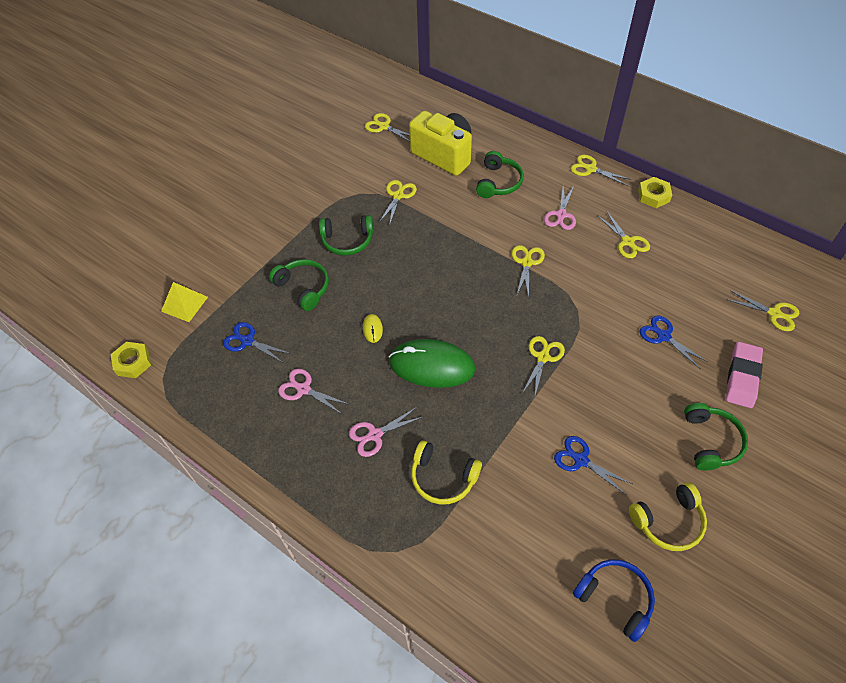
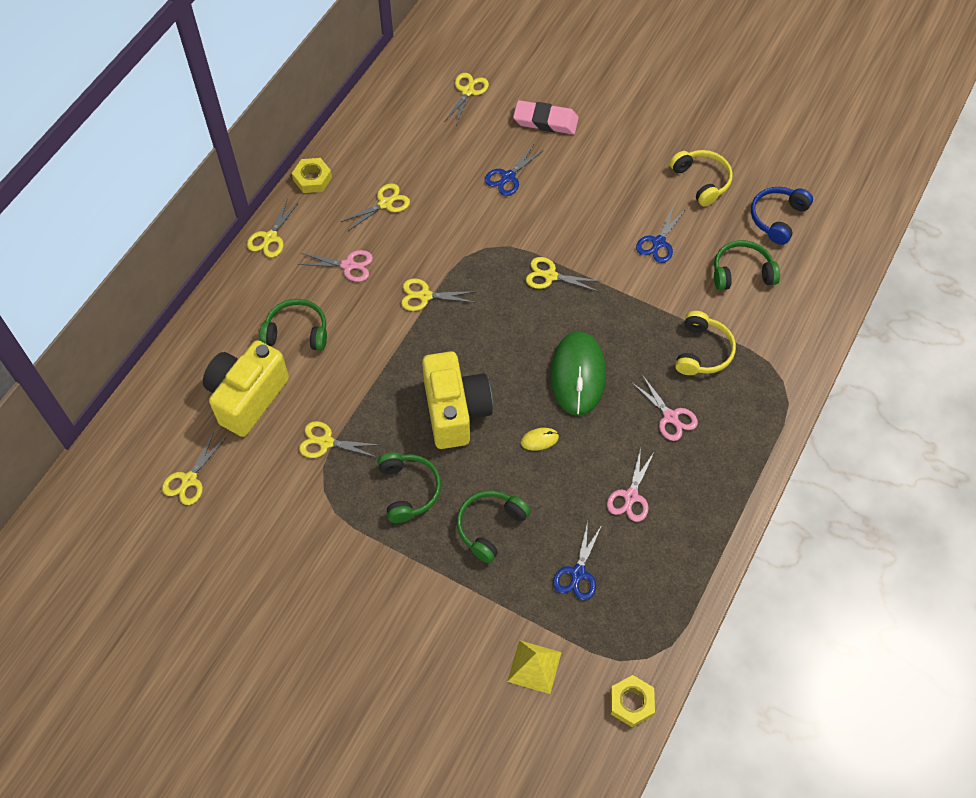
camera: 100 degrees left, 5 degrees up
green headphones [684,403,748,471] -> green headphones moved to [714,240,780,291]
none -> yellow camera [422,351,493,449]

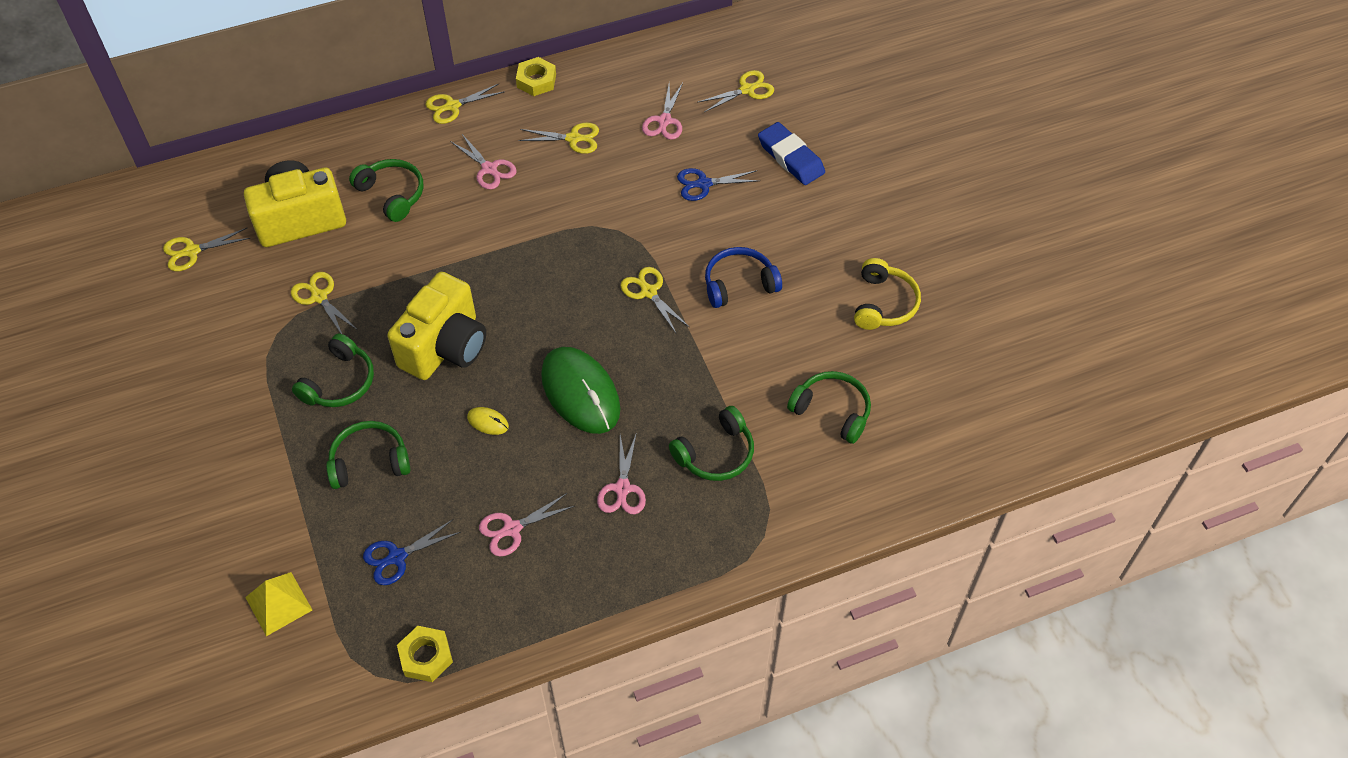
camera: 40 degrees right, 5 degrees down
yellow scissors [401,279,476,311] -> none
pink eraser [513,100,579,134] -> blue eraser [758,122,825,185]
green mouse [550,331,606,416] -> green mouse turned 75 degrees counterclockwise [541,347,621,434]
yellow nut [610,675,655,727] -> yellow nut moved to [397,626,453,682]
blue scissors [636,205,686,263] -> none
yellow headphones [675,311,736,375] -> green headphones [669,406,754,481]
blue headphones [751,187,813,245] -> blue headphones moved to [705,247,782,308]
none -> pink scissors [642,83,683,140]

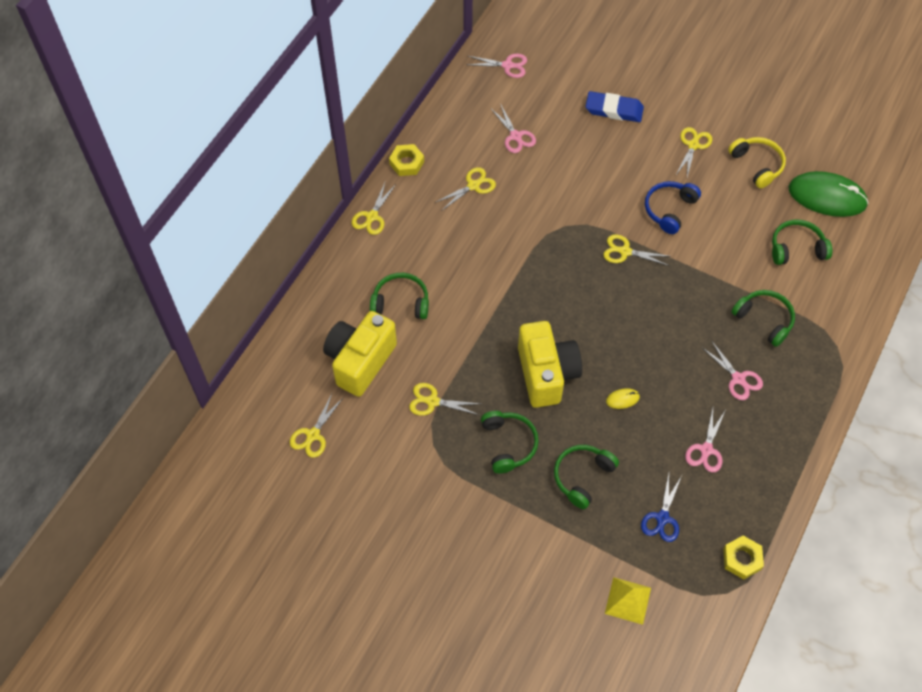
camera: 40 degrees left, 5 degrees up
pink scissors [450,133,516,189] -> pink scissors moved to [466,54,527,78]
green mouse [541,347,621,434] -> green mouse moved to [789,171,869,217]
green headphones [669,406,754,481] -> green headphones turned 60 degrees counterclockwise [732,290,795,347]
blue scissors [677,168,760,201] -> none
yellow scissors [697,70,774,112] -> yellow scissors moved to [676,127,712,177]

